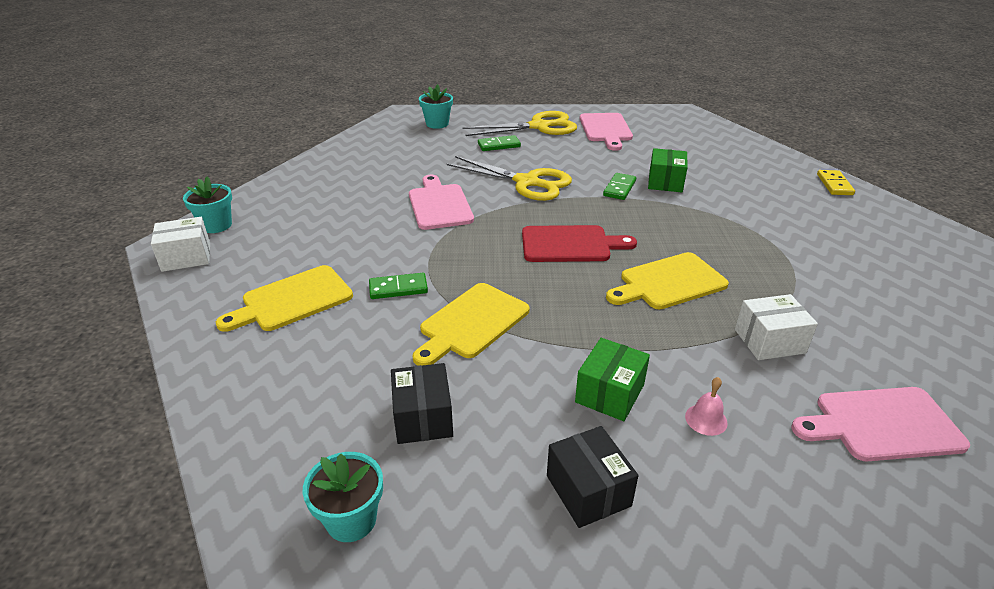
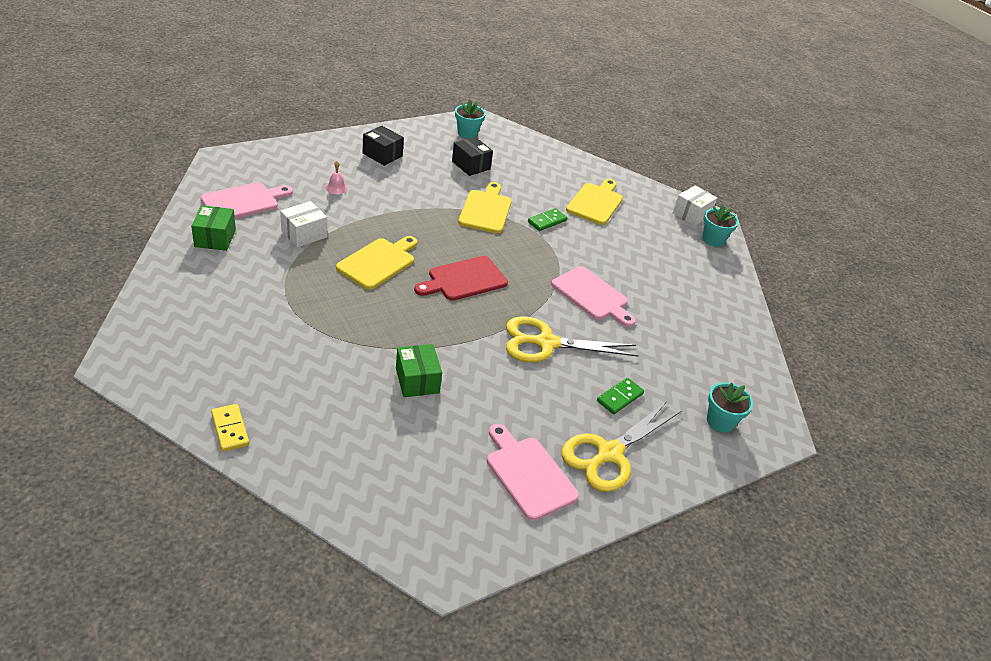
camera: 145 degrees right, 5 degrees up
green box [575,338,650,421] -> green box moved to [191,205,236,251]
green domino [603,173,636,200] -> none

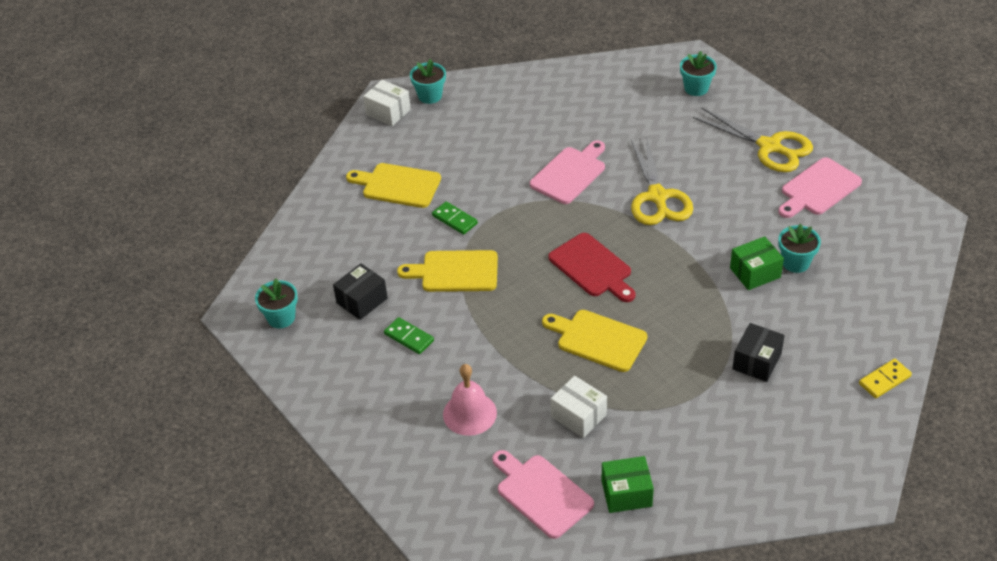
camera: 90 degrees left, 5 degrees up
pink bell [326,161,348,194] -> pink bell [443,364,497,436], size x1.90
black box [363,126,404,166] -> black box moved to [732,323,785,382]
green domino [597,378,644,414] -> green domino moved to [384,317,434,354]
none -> turquoise flower pot [778,224,821,273]

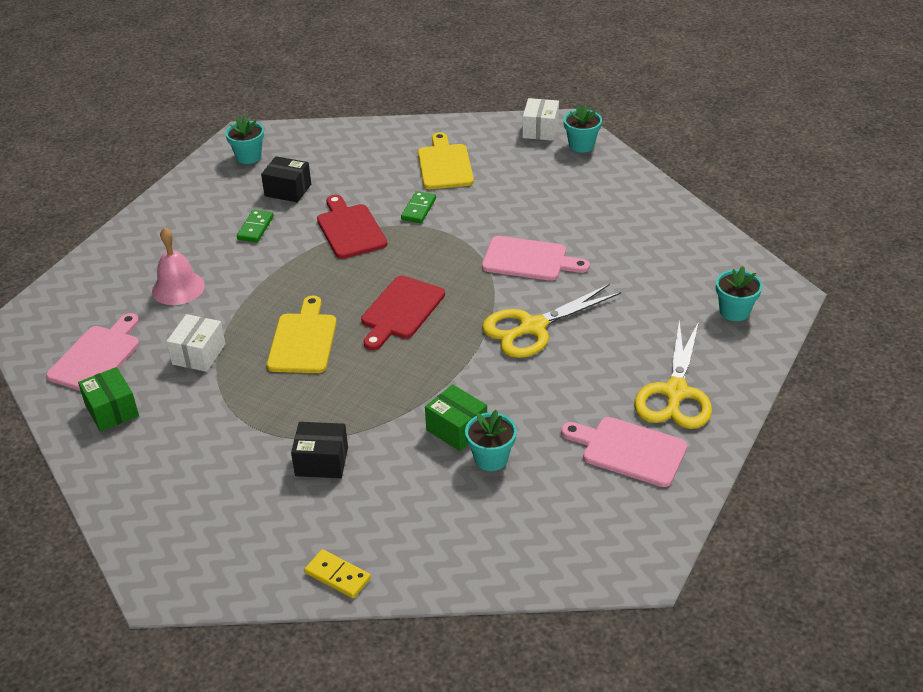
camera: 65 degrees right, 5 degrees down
yellow cutting board [397,250,498,292] -> red cutting board [317,195,387,259]

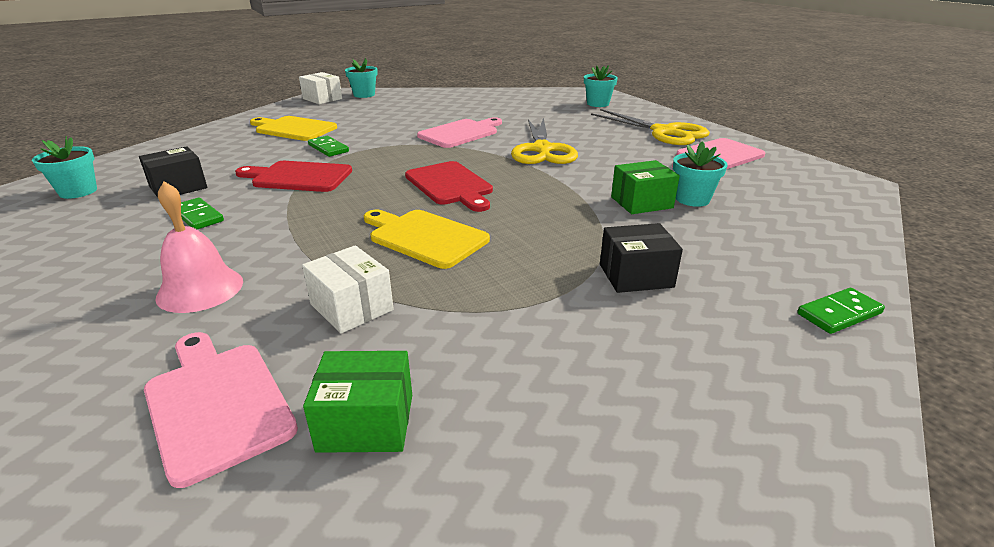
camera: 60 degrees left, 10 degrees down
black box [291,422,348,478] -> black box turned 45 degrees clockwise [600,223,683,293]
yellow domino [304,549,371,598] -> green domino [797,288,885,334]

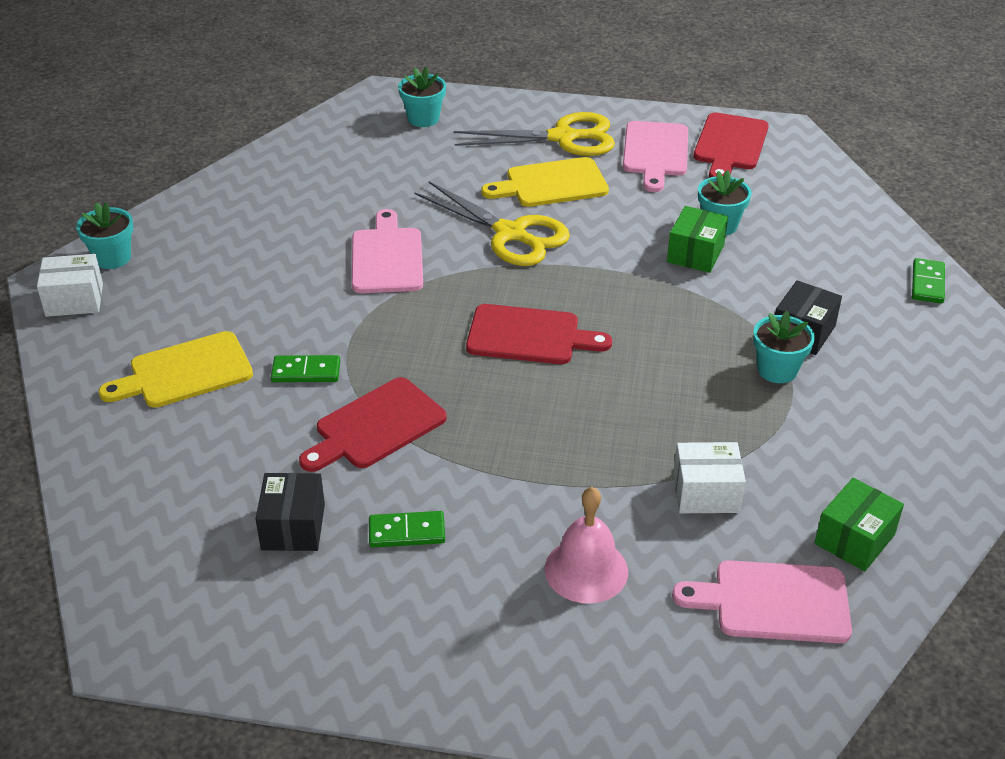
camera: 50 degrees left, 10 degrees up
turquoise flower pot [32,136,97,199] -> turquoise flower pot moved to [753,311,815,383]
yellow cutting board [364,210,490,269] -> yellow cutting board moved to [481,157,609,207]
none -> red cutting board [694,112,769,178]

